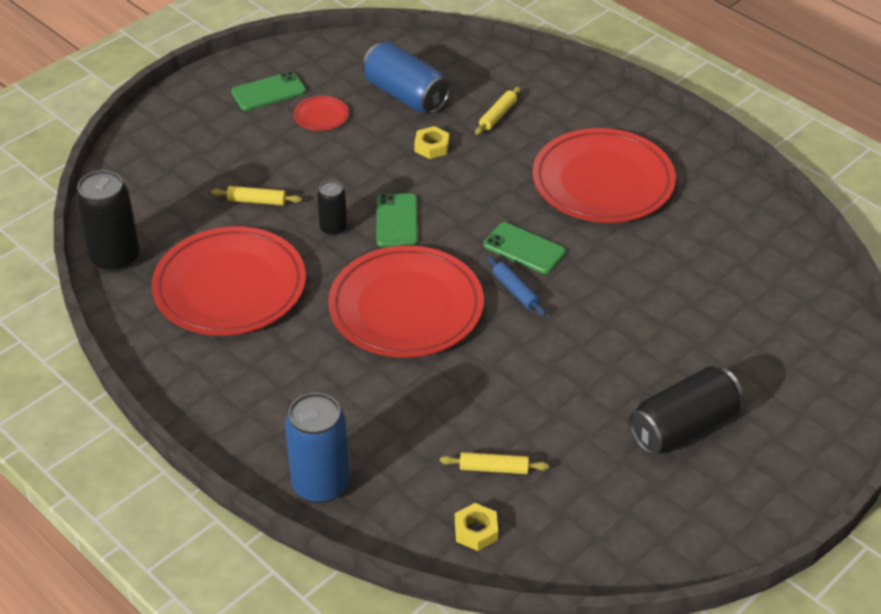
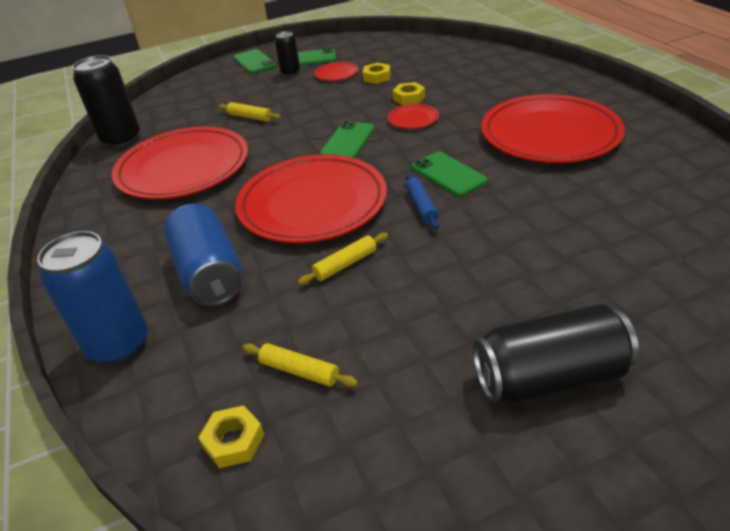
camera: 25 degrees right, 5 degrees down
black can [317,180,347,236] -> black can moved to [275,31,300,76]
blue can [362,42,451,114] -> blue can moved to [163,203,243,306]
yellow rolling pin [475,86,521,135] -> yellow rolling pin moved to [298,233,388,285]
none -> green phone [234,49,276,74]
none -> yellow nut [363,63,391,84]
none -> red plate [387,104,439,129]

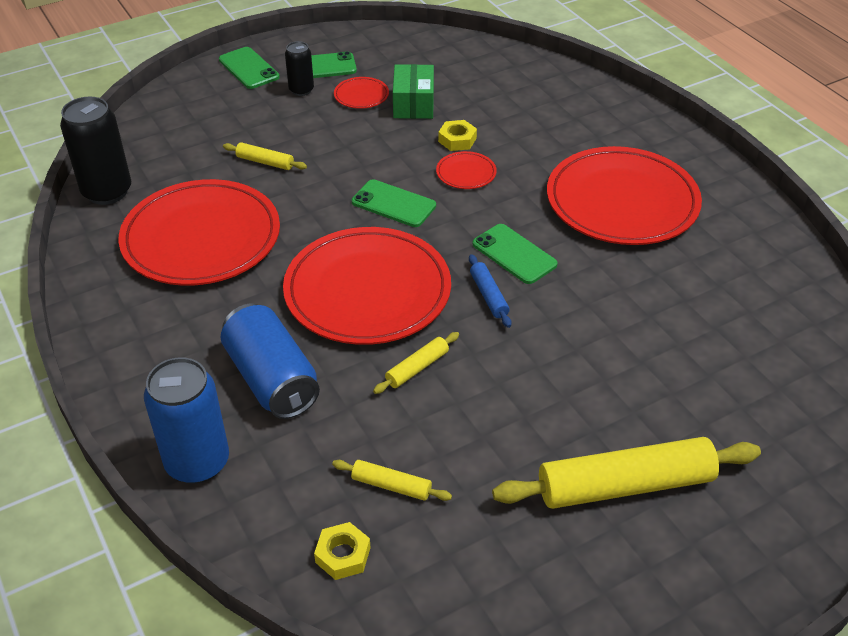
camera: 10 degrees left, 5 degrees up
green phone [320,121,375,158] -> green phone turned 75 degrees counterclockwise [352,179,436,227]
yellow nut [363,63,391,84] -> green box [393,64,434,119]
black can [473,304,639,404] -> yellow rolling pin [492,437,761,509]

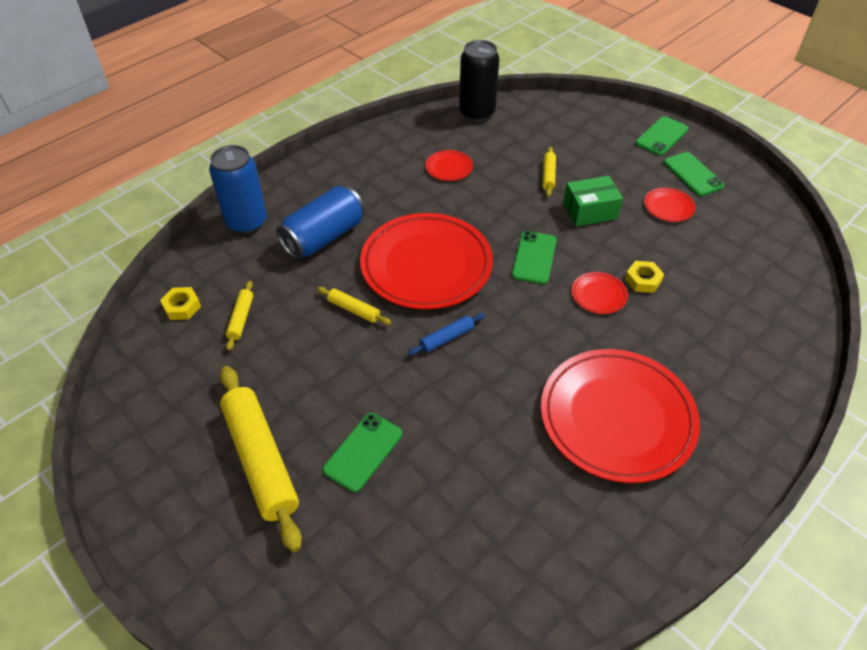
camera: 75 degrees right, 5 degrees up
red plate [118,179,280,286] -> red plate [425,150,473,181], size x0.41
black can [285,41,314,96] -> none
green box [393,64,434,119] -> green box moved to [563,176,623,227]
green phone [472,224,558,284] -> green phone moved to [323,413,402,492]

